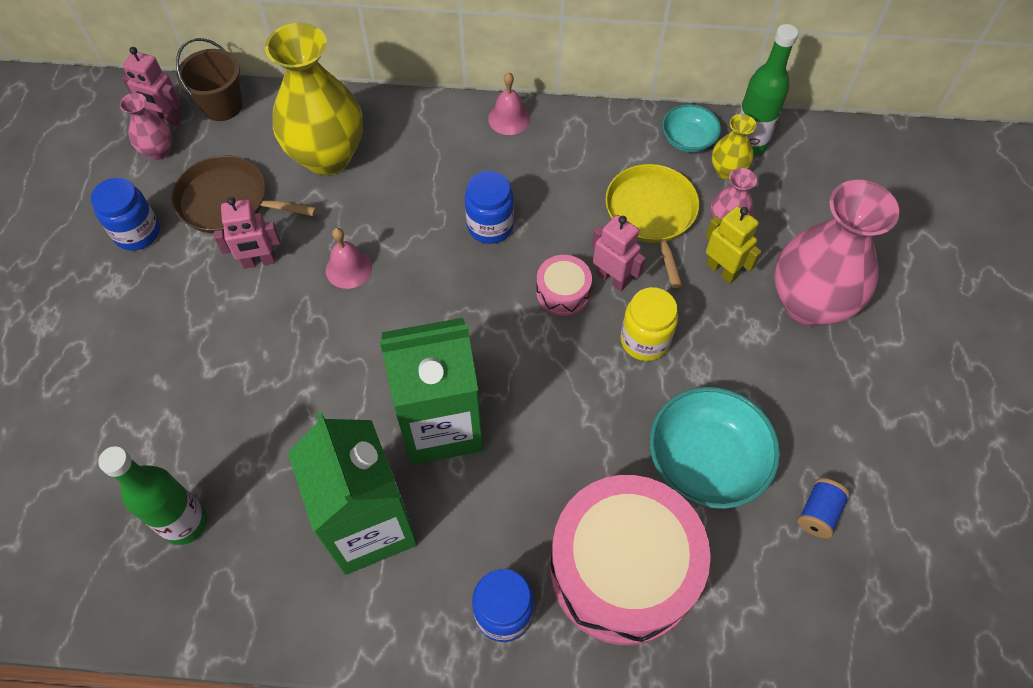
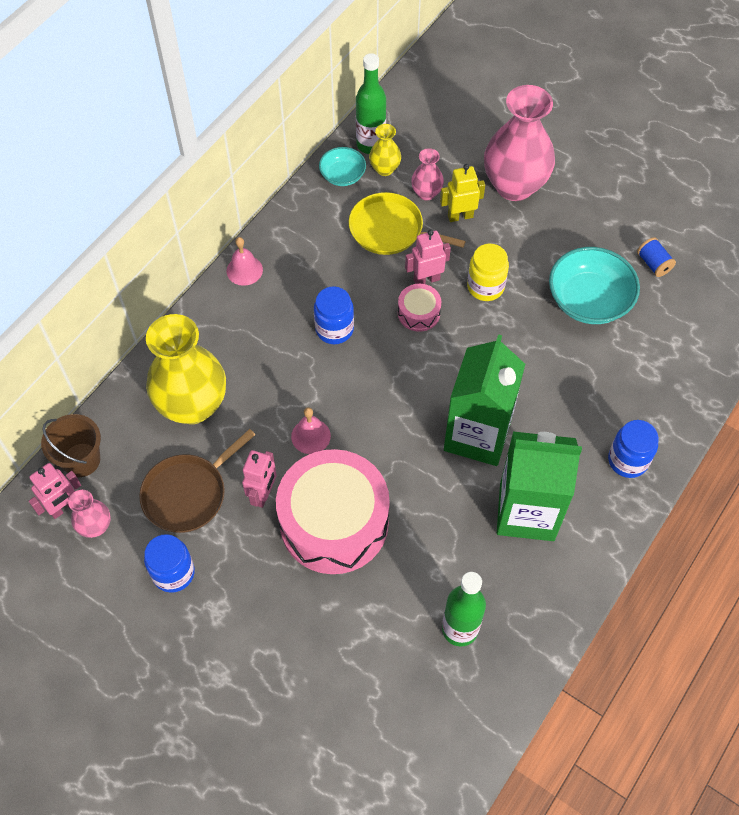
camera: 60 degrees left, 0 degrees up
pink drum [550,475,711,645] -> pink drum moved to [276,449,390,574]

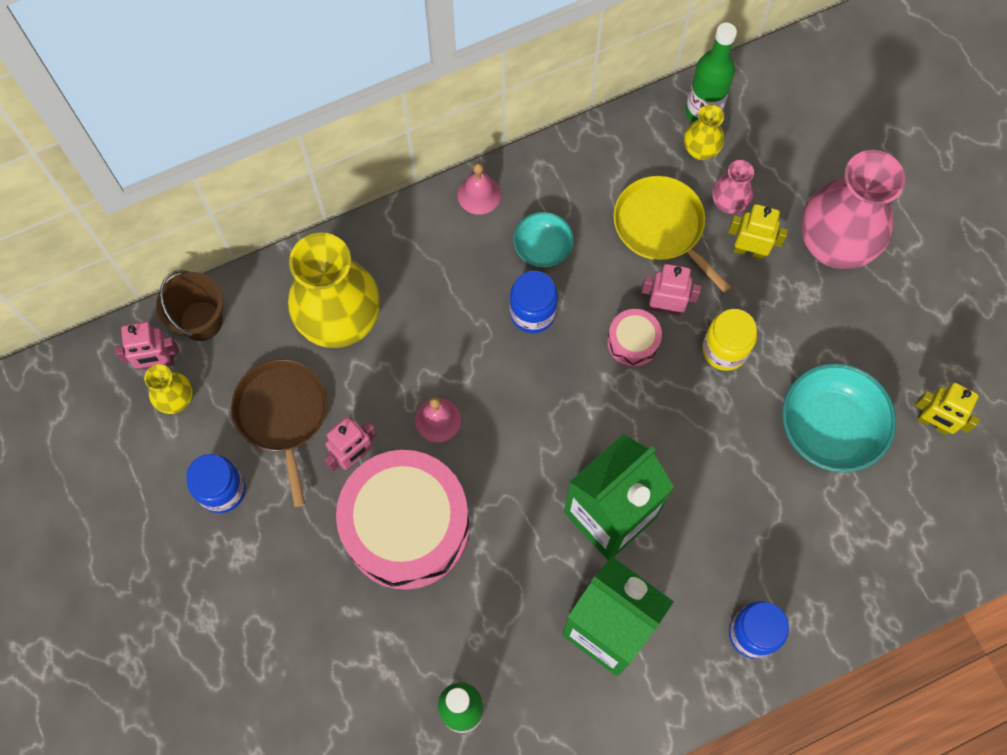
camera: 30 degrees right, 10 degrees up
pink vase [68,490,111,538] -> yellow vase [144,364,193,414]
brown pan [139,429,256,533] -> brown pan turned 90 degrees clockwise [231,359,327,507]
turquoise bowl [319,147,366,186] -> turquoise bowl moved to [513,212,574,267]
blue spool [637,237,676,277] -> yellow robot [915,382,980,435]

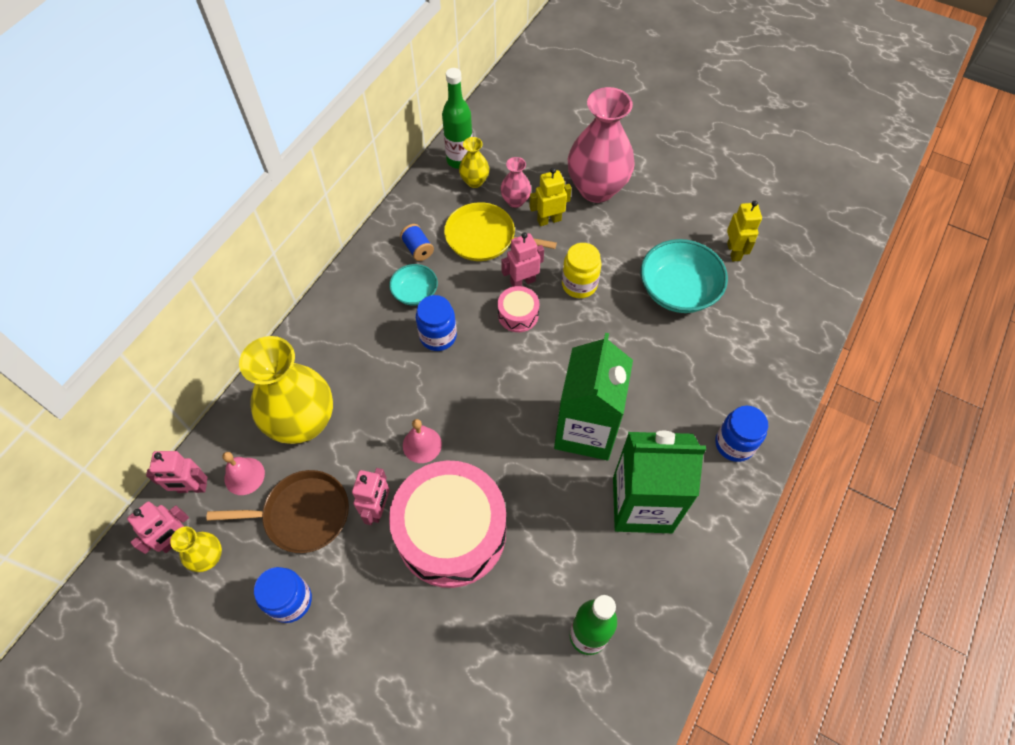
camera: 35 degrees left, 10 degrees down
brown bucket [156,270,223,341] -> pink robot [146,451,208,493]
brown pan [231,359,327,507] -> brown pan turned 135 degrees clockwise [207,470,349,553]
pink bell [458,163,501,215] -> pink bell moved to [223,452,265,495]
yellow robot [915,382,980,435] -> yellow robot turned 90 degrees counterclockwise [727,201,762,261]
none -> blue spool [400,224,434,261]

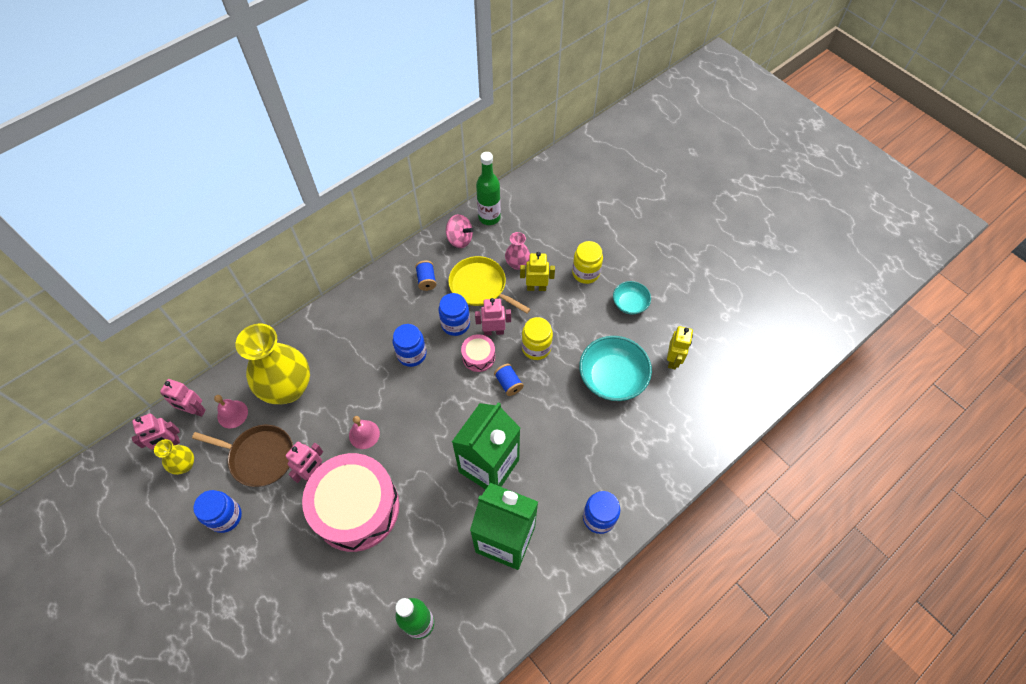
camera: 20 degrees right, 0 degrees up
turquoise bowl [389,264,438,306] -> turquoise bowl moved to [613,281,651,314]
yellow vase [459,137,489,188] -> none
pink vase [568,87,635,203] -> yellow jar [572,241,603,284]
none -> blue jar [438,293,470,336]
none -> pink spinning top [446,214,474,248]
none -> blue spool [494,364,524,396]

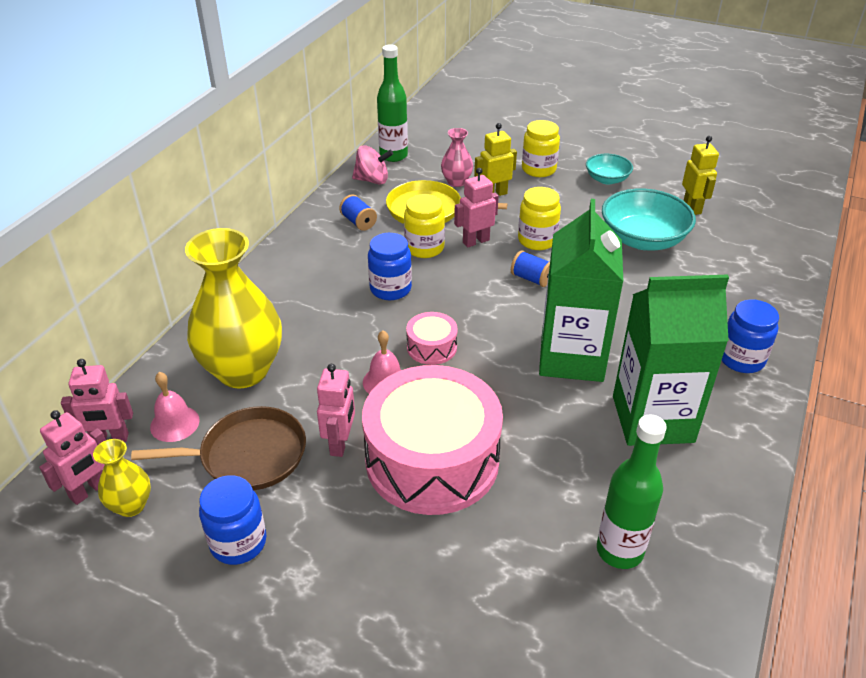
camera: 25 degrees left, 20 degrees down
blue jar [438,293,470,336] -> yellow jar [404,194,445,258]
pink drum [461,334,495,372] -> pink drum moved to [406,312,458,365]

